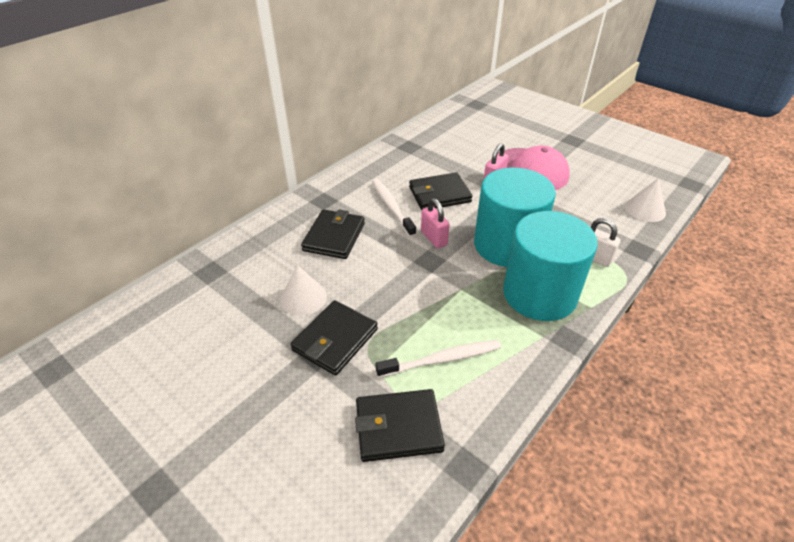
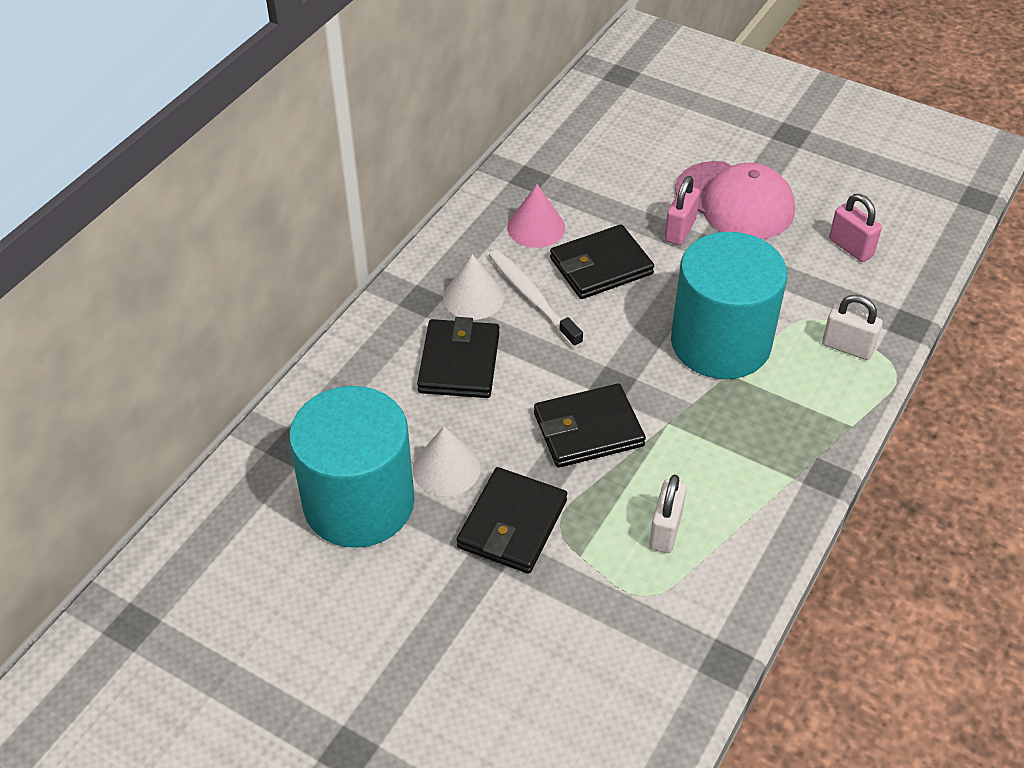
camera: 10 degrees left, 5 degrees up
black wallet [355,389,445,462] -> black wallet moved to [534,384,646,467]
white toothbrush [375,340,501,378] -> white padlock [649,474,687,553]
pink padlock [421,198,450,248] -> pink padlock moved to [829,194,882,262]
turquoise cylinder [503,211,598,321] -> turquoise cylinder moved to [289,386,415,548]
white cone [625,178,666,222] -> white cone moved to [443,254,504,320]
none -> pink cone [507,184,565,248]

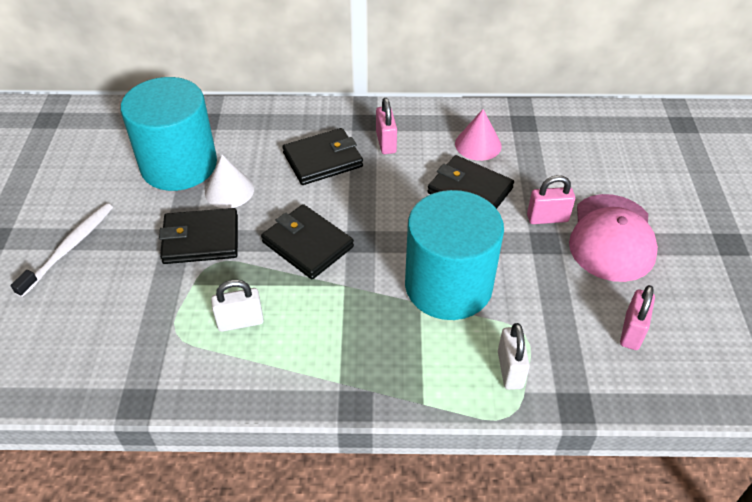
camera: 60 degrees right, 0 degrees up
white cone [443,254,504,320] -> pink padlock [376,98,397,154]
white toothbrush [489,250,583,348] -> white toothbrush moved to [11,203,113,297]

